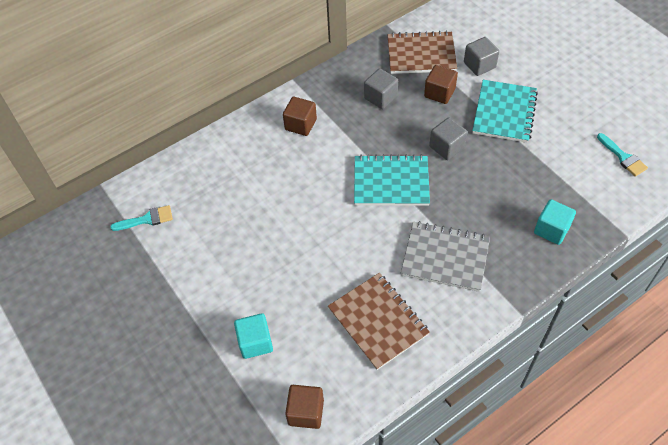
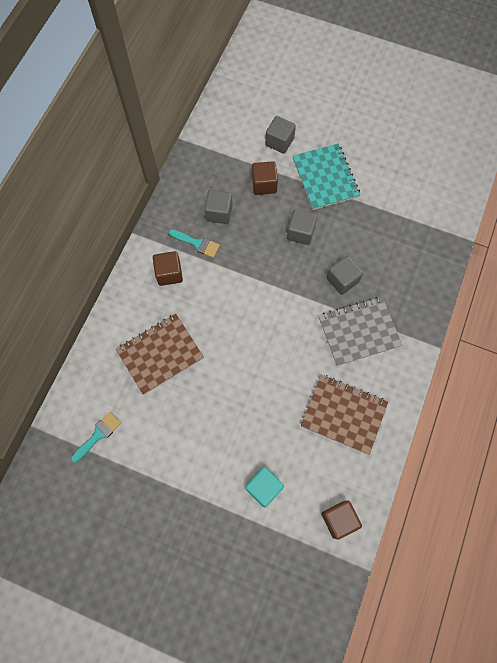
camera: 35 degrees left, 15 degrees up
turquoise notebook [354,154,430,206] -> none
brown notebook [387,31,457,74] -> brown notebook moved to [116,314,204,395]
turquoise cube [534,199,576,245] -> none
turquoise brush [597,133,648,177] -> turquoise brush moved to [169,229,220,258]
none -> grey cube [326,256,363,295]

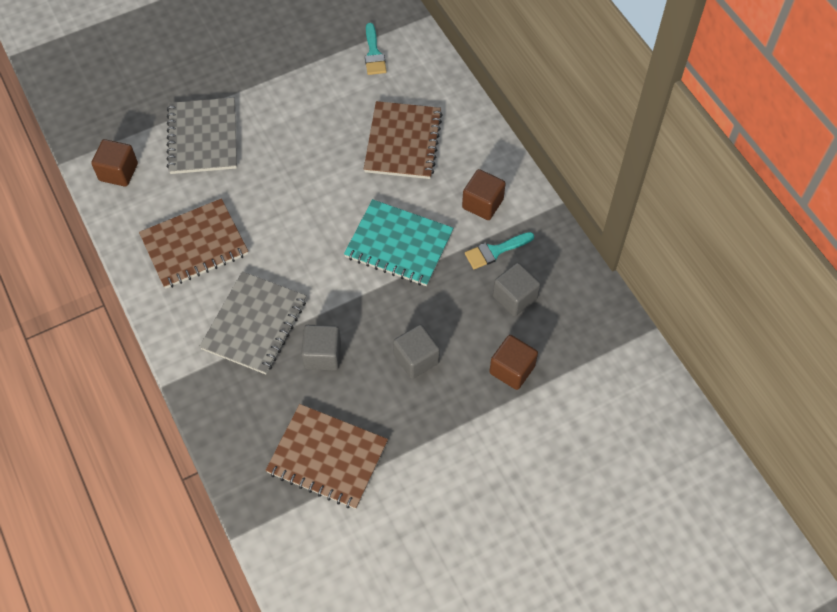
camera: 130 degrees right, 10 degrees down
turquoise cube [245,467,284,507] -> grey notebook [167,98,237,174]
grey cube [265,116,296,154] -> none
turquoise notebook [292,143,360,210] -> turquoise notebook moved to [344,199,454,286]
none -> brown notebook [265,404,388,509]

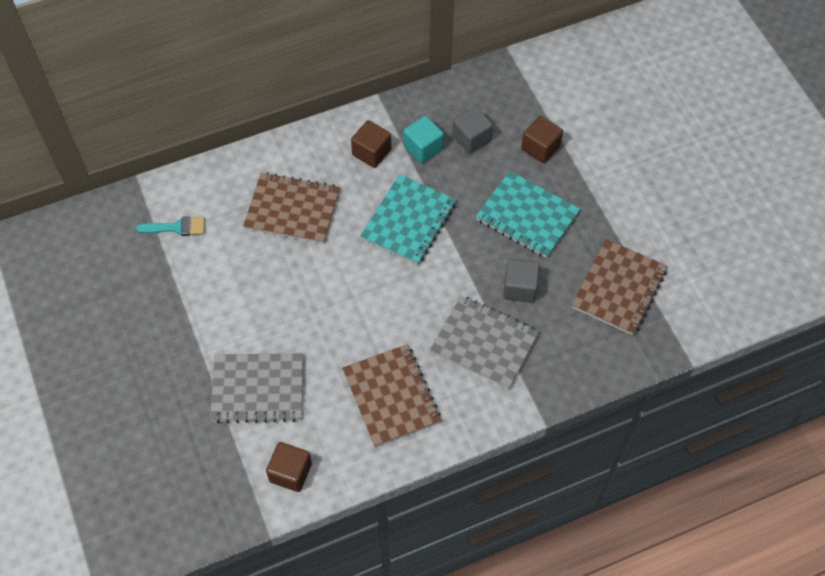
camera: 85 degrees left, 0 degrees up
grey cube [393,324,440,379] -> turquoise notebook [476,171,580,258]
turquoise brush [465,232,534,269] -> turquoise cube [404,116,444,163]

